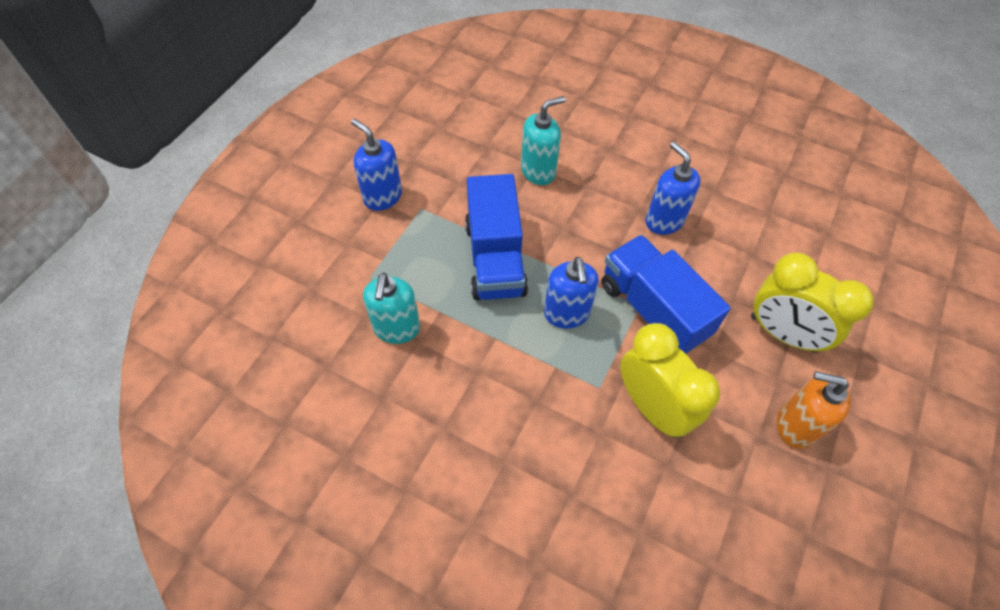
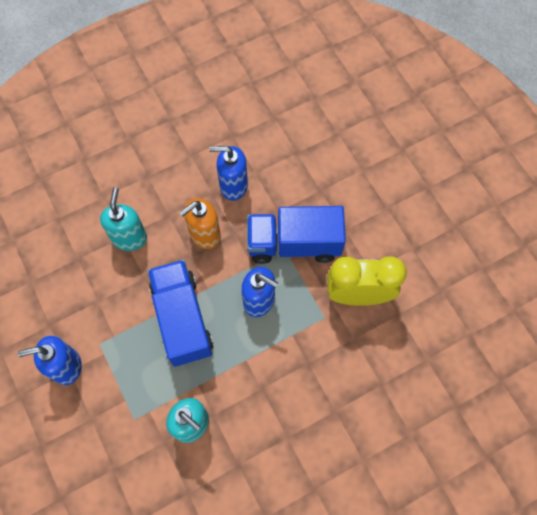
camera: 55 degrees left, 10 degrees up
blue truck [465,174,528,300] -> blue truck turned 135 degrees counterclockwise [148,260,213,367]
yellow clock [751,253,874,353] -> none
orange soap dispenser [777,371,850,449] -> orange soap dispenser moved to [179,198,221,249]

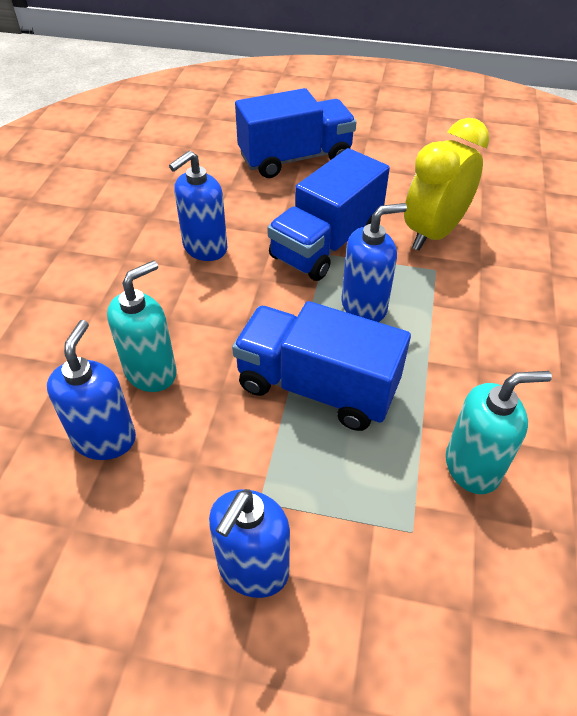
camera: 50 degrees left, 20 degrees down
turquoise soap dispenser [100,187,147,251] -> turquoise soap dispenser turned 90 degrees clockwise [107,260,177,392]
orange soap dispenser [179,198,221,249] -> none
none -> blue soap dispenser [47,320,136,460]
none -> blue truck [235,88,356,178]

